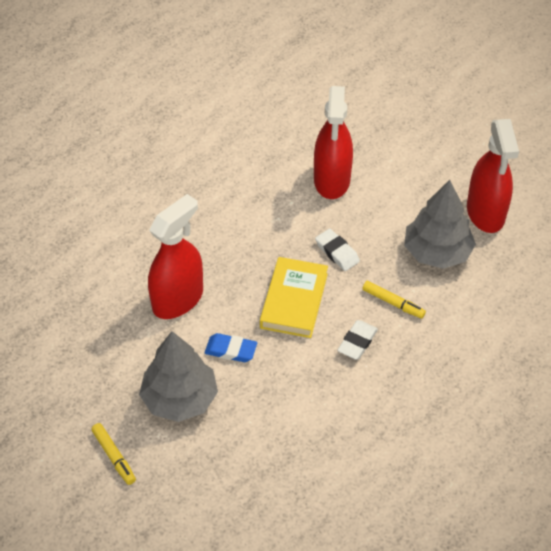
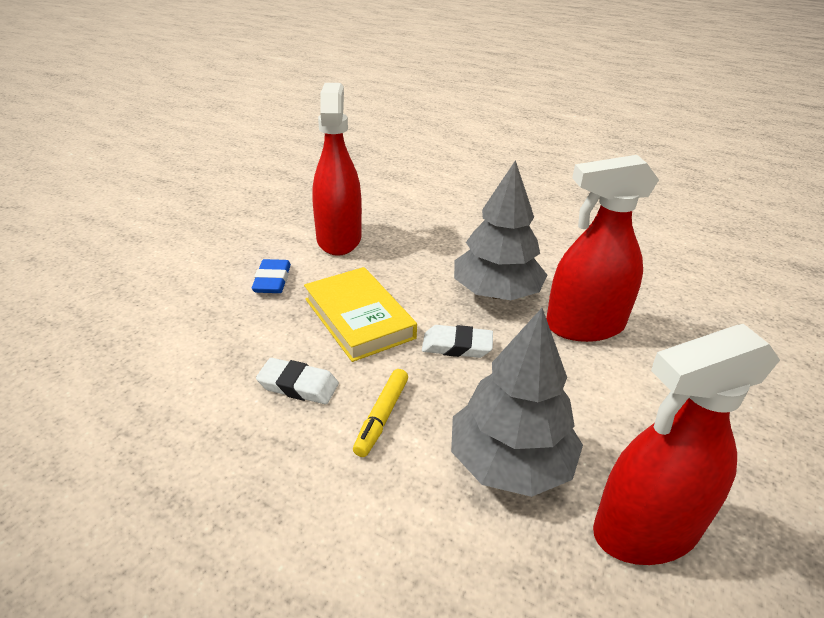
camera: 75 degrees right, 15 degrees down
yellow marker [91,423,136,485] -> none
grey tree [139,331,218,422] -> grey tree moved to [454,160,547,300]
red spray bottle [148,194,203,319] -> red spray bottle turned 120 degrees counterclockwise [313,83,362,256]
yellow book [260,257,328,338] -> yellow book turned 60 degrees clockwise [304,267,417,362]
white eraser [315,229,360,271] -> white eraser turned 60 degrees clockwise [422,325,493,358]

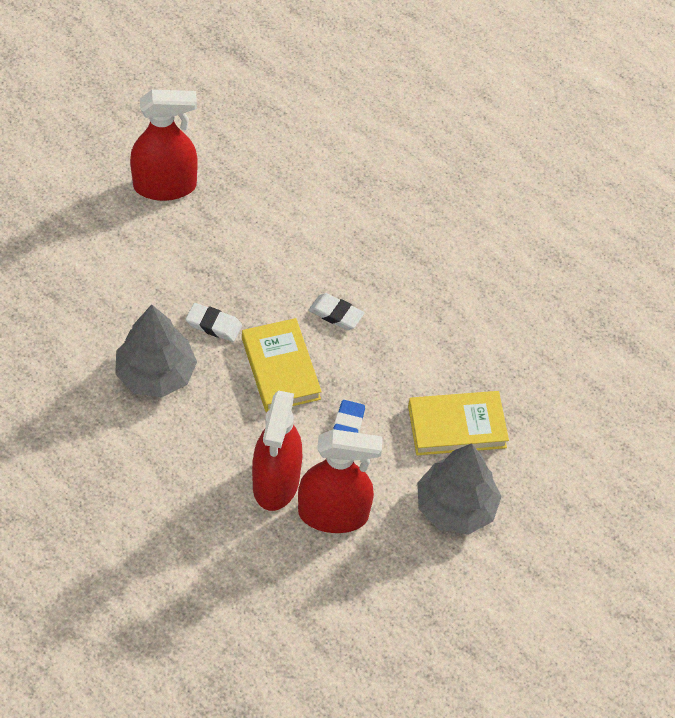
camera: 170 degrees left, 20 degrees up
yellow marker [353,369,408,457] -> none
grey tree [451,308,583,497] -> grey tree moved to [417,443,502,535]
red spray bottle [546,155,659,342] -> red spray bottle moved to [298,429,383,533]
none -> yellow book [408,391,509,455]

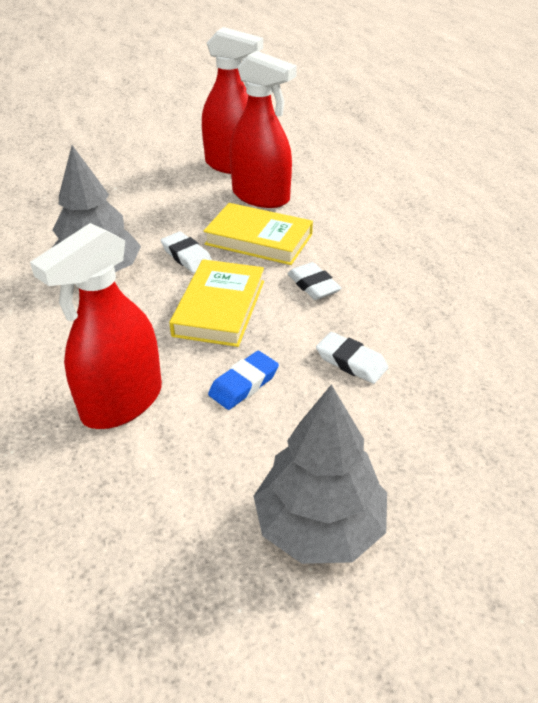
camera: 35 degrees right, 15 degrees down
red spray bottle [298,429,383,533] -> red spray bottle moved to [230,51,297,208]
yellow book [408,391,509,455] -> yellow book moved to [203,203,313,265]
none -> white eraser [316,332,388,384]

